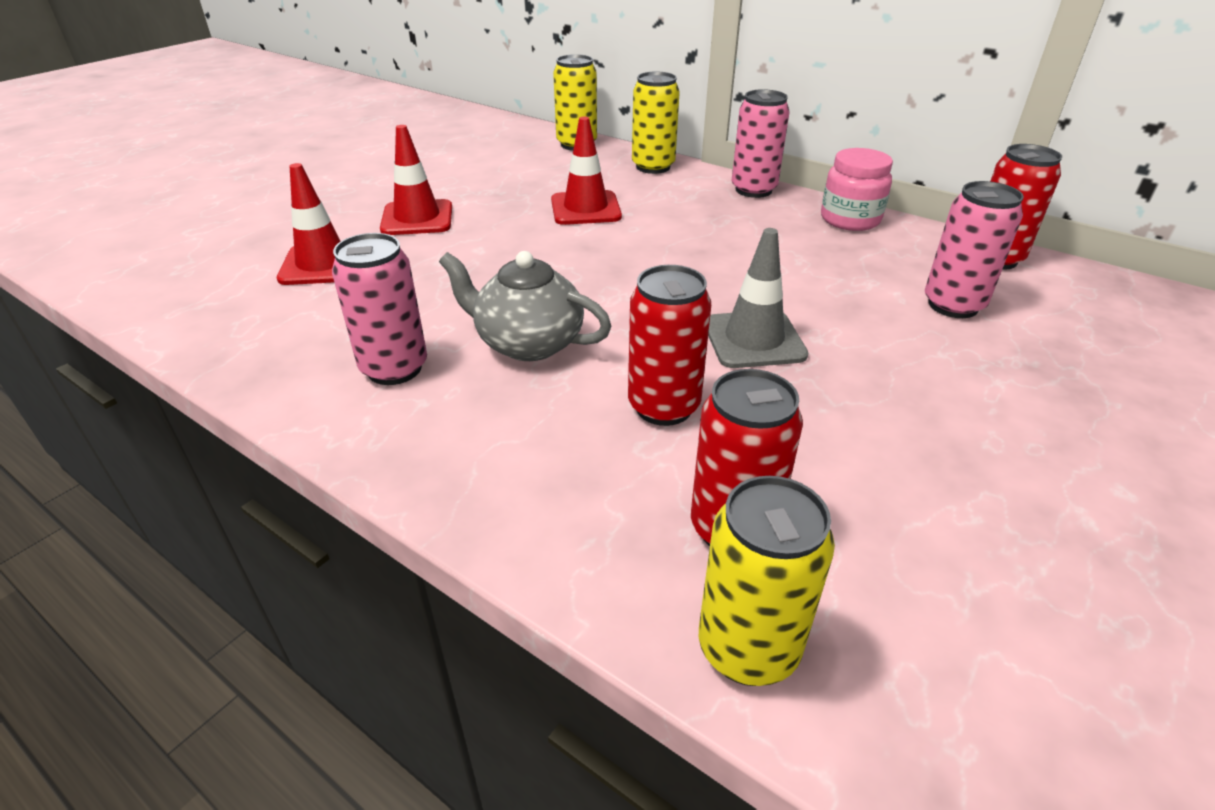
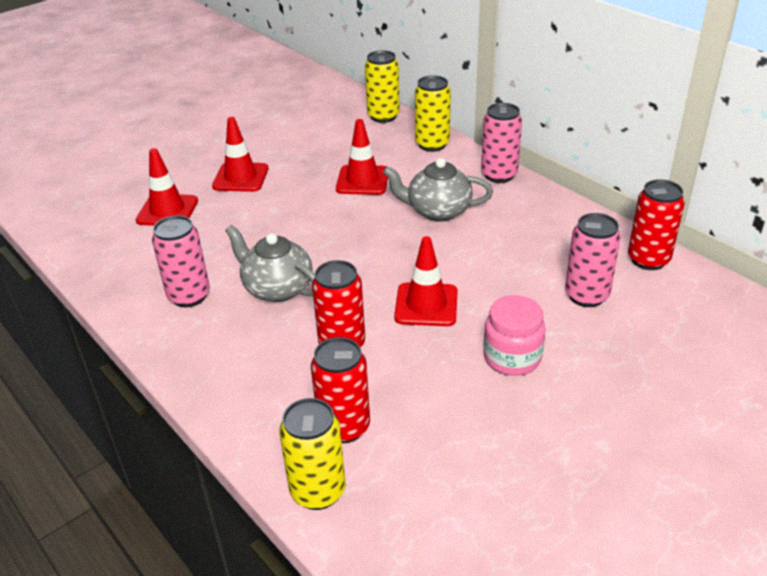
camera: 15 degrees right, 0 degrees up
grey traffic cone [708,228,808,368] -> red traffic cone [394,236,458,326]
pink jar [821,148,893,231] -> pink jar moved to [484,295,546,376]
none -> grey teapot [383,158,493,221]

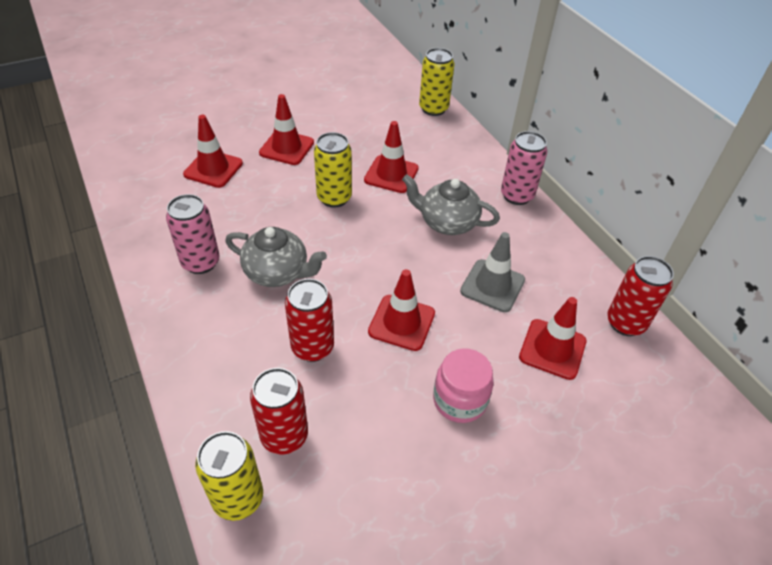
camera: 10 degrees right, 10 degrees up
grey teapot [225,225,315,302] -> grey teapot turned 150 degrees clockwise [225,227,327,287]
yellow can [415,75,451,152] -> yellow can moved to [314,132,352,208]
pink can [565,213,621,307] -> red traffic cone [519,297,586,380]
none -> grey traffic cone [460,232,525,312]

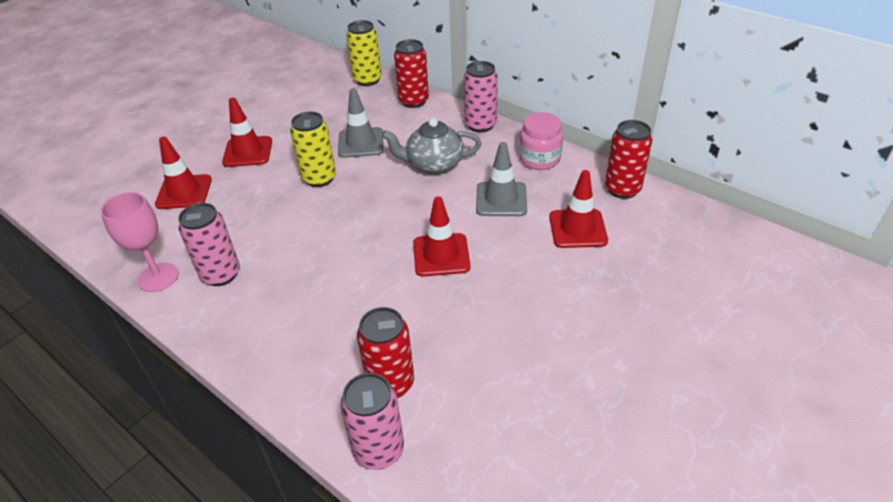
camera: 20 degrees left, 5 degrees down
yellow can [195,431,263,521] -> pink can [340,373,404,470]
grey teapot [225,227,327,287] -> none
red can [285,279,334,362] -> red can moved to [394,39,429,108]
red traffic cone [364,121,419,193] -> grey traffic cone [338,88,384,158]
pink jar [433,348,494,423] -> pink jar moved to [519,112,563,170]
none -> pink goblet [100,192,179,292]

